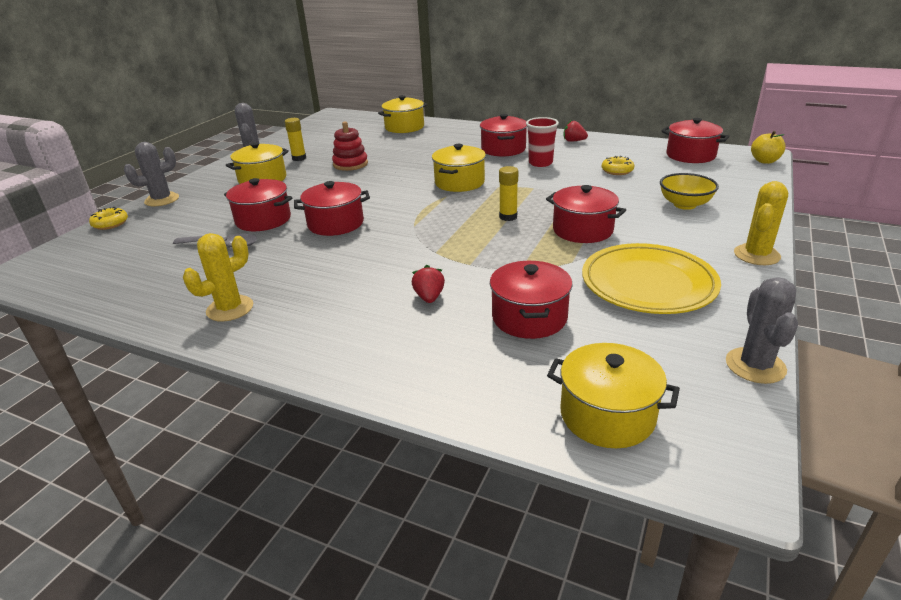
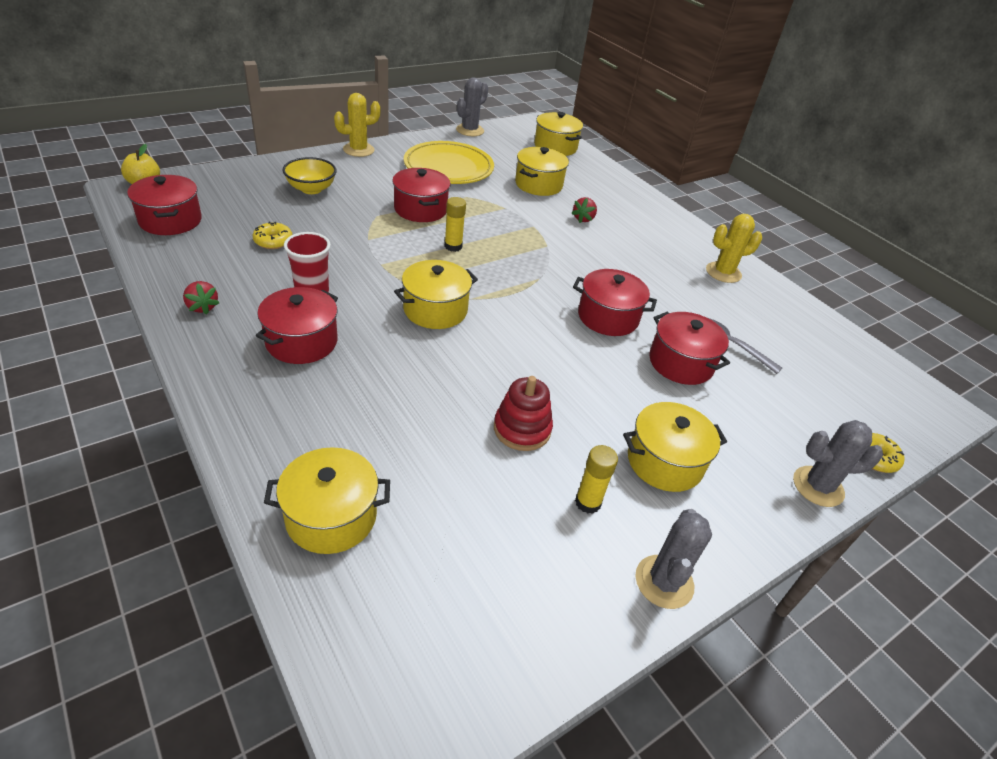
camera: 155 degrees left, 10 degrees up
red pot [490,261,573,339] -> yellow pot [515,147,569,196]

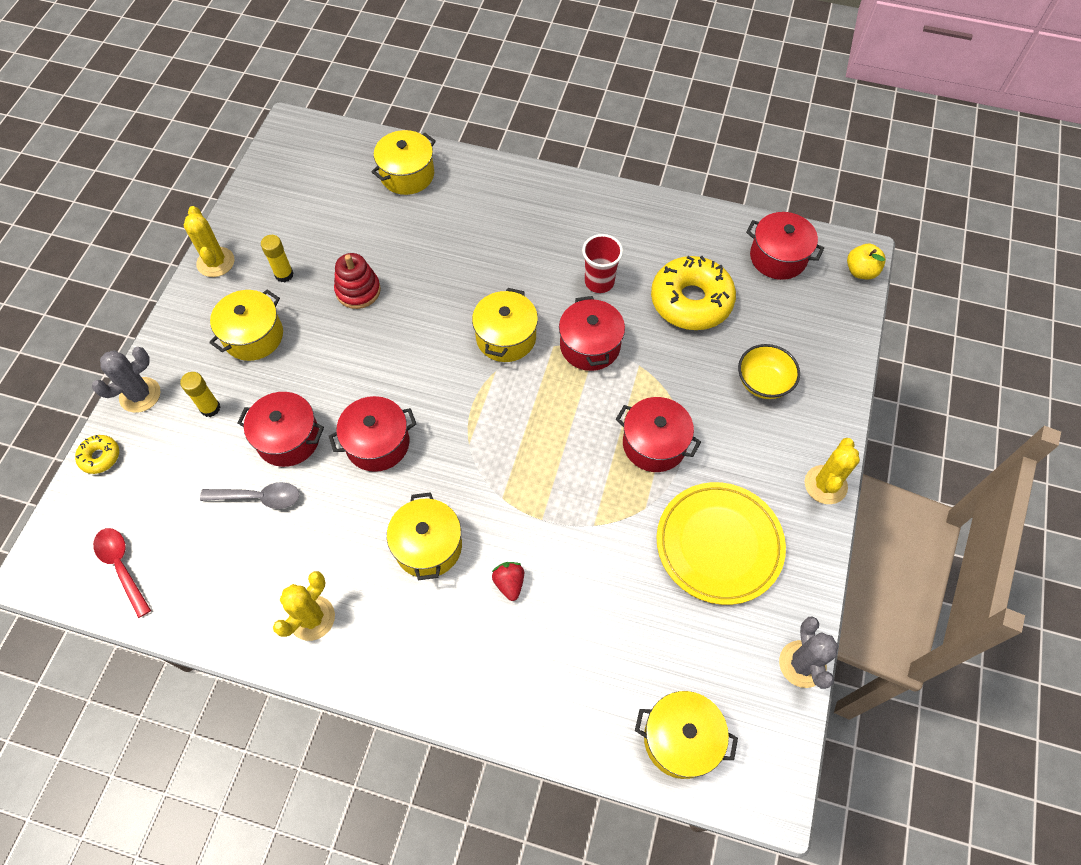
camera: 145 degrees right, 20 degrees up
red strawberry [183,281,219,315] -> none
yellow donut [253,221,292,249] -> yellow donut [651,256,736,330], size x2.19
red pot [256,287,338,364] -> red pot moved to [559,296,625,371]
yellow glue stick [444,197,466,252] -> yellow glue stick moved to [180,372,220,417]
yellow pot [515,147,569,196] -> yellow pot moved to [387,492,462,580]
grey cactus [635,509,712,609] -> yellow cactus [184,206,234,277]
none -> red spoon [93,528,151,618]

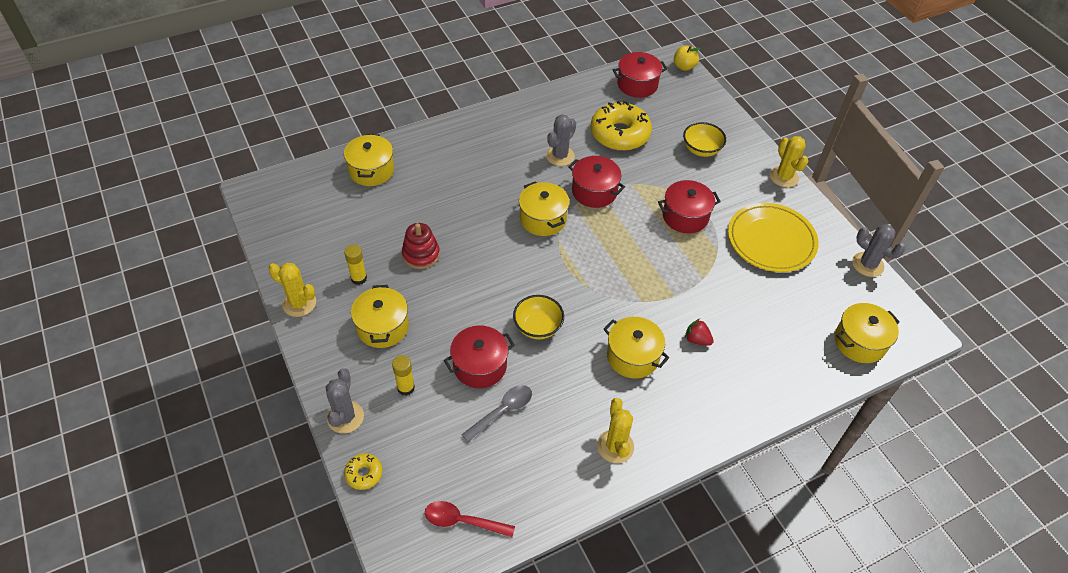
camera: 45 degrees left, 10 degrees down
red pot [329,396,416,472] -> yellow bowl [513,295,564,339]
red cup [582,234,623,293] -> grey cactus [546,114,576,166]

